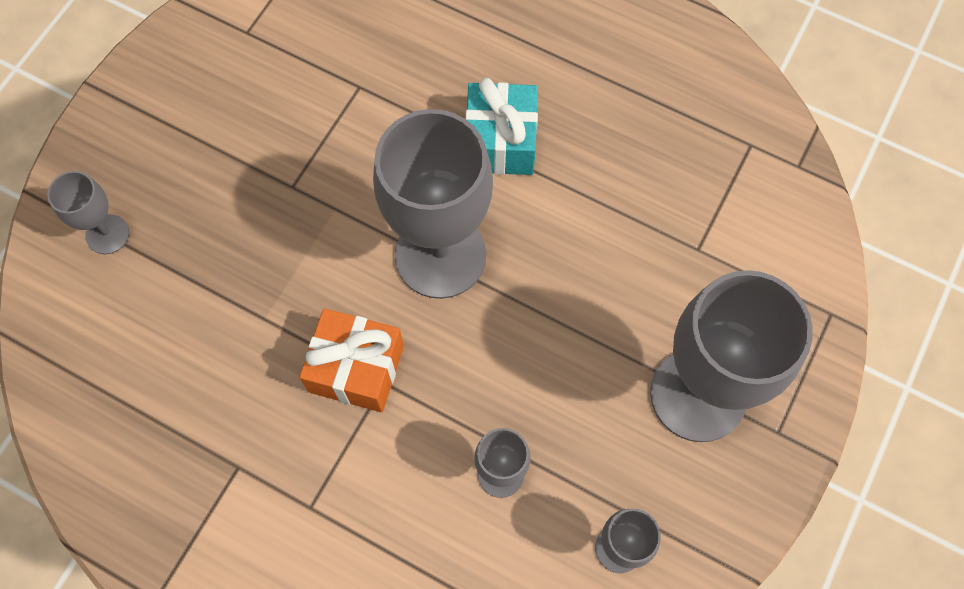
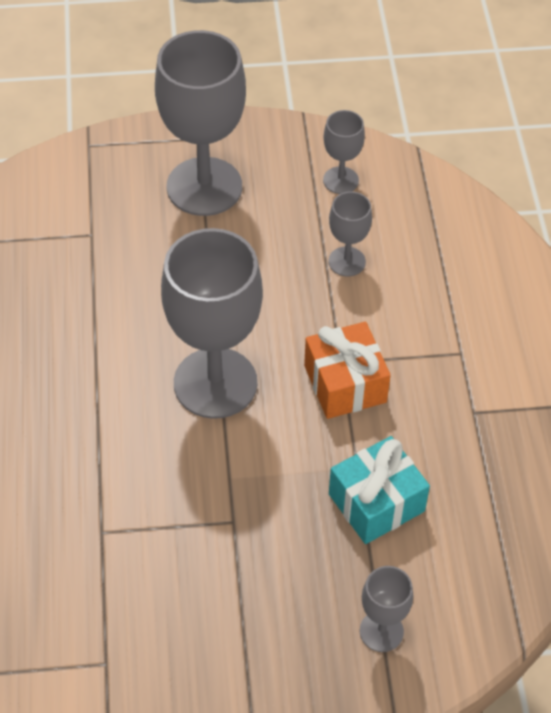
camera: 125 degrees left, 15 degrees down
turquoise gift [465,78,538,175] -> turquoise gift moved to [329,436,430,544]

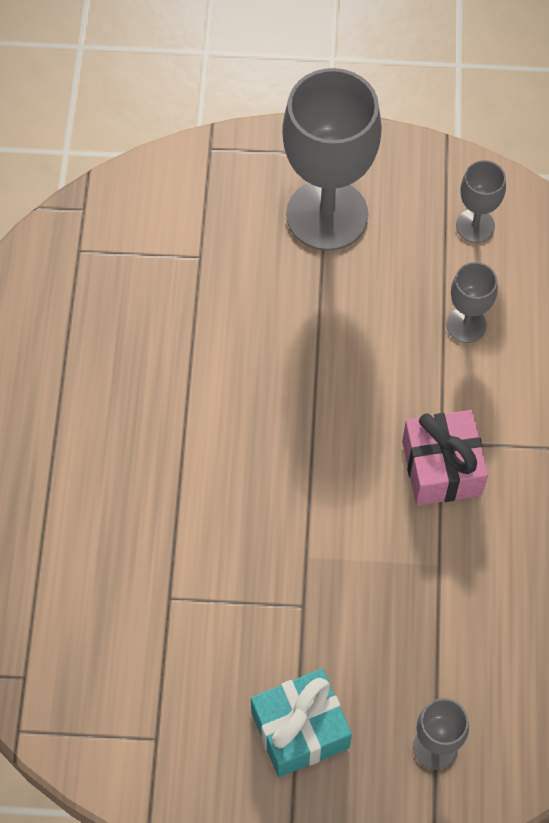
camera: 10 degrees right, 10 degrees up
grey goblet [161,228,263,419] -> none
orange gift [304,322,391,419] -> pink gift [402,410,488,506]
turquoise gift [329,436,430,544] -> turquoise gift moved to [251,669,352,777]

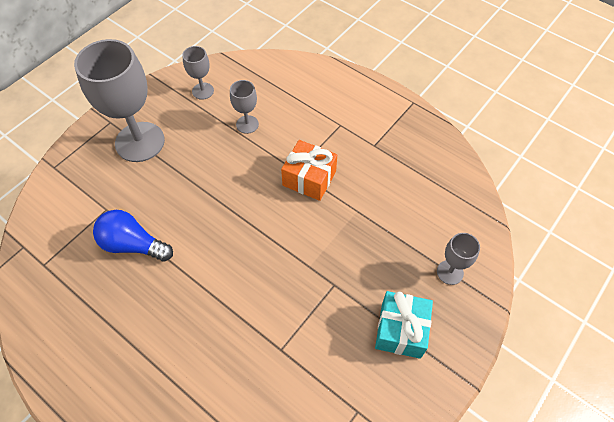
camera: 55 degrees left, 5 degrees down
pink gift [402,410,488,506] -> orange gift [281,140,337,201]
none -> blue light bulb [93,210,173,262]

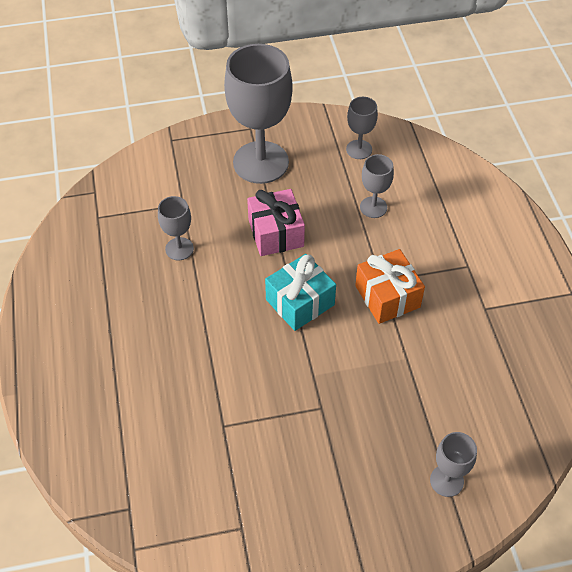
camera: 40 degrees right, 5 degrees down
blue light bulb [93,210,173,262] -> grey goblet [158,196,194,260]
turquoise gift [375,291,433,359] -> turquoise gift moved to [265,254,336,331]
none -> pink gift [247,189,305,256]

